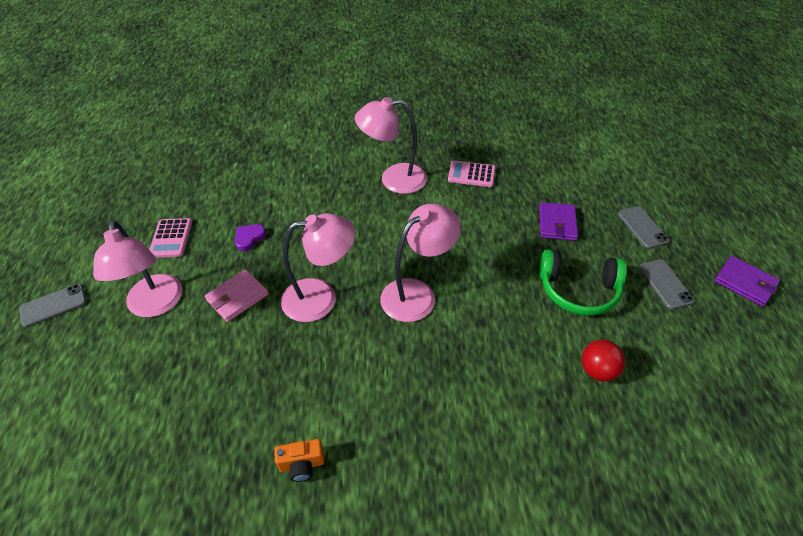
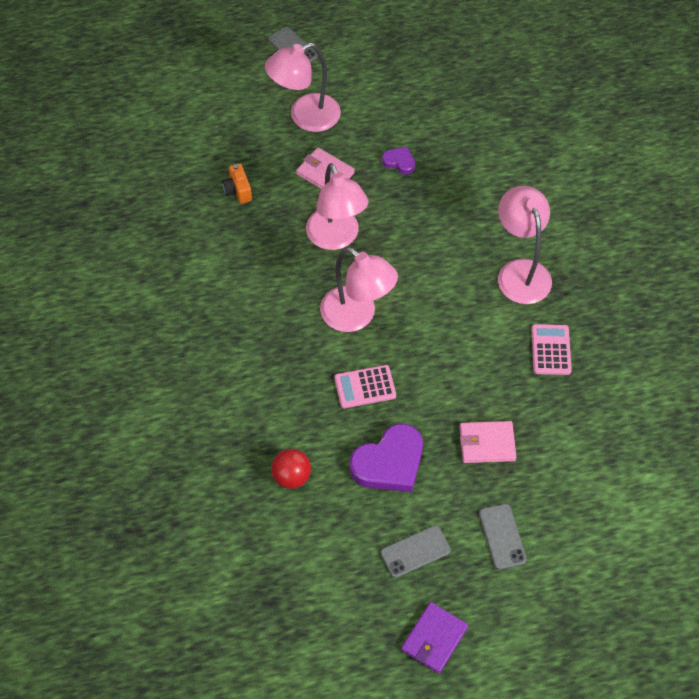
camera: 80 degrees right, 10 degrees up
pink calculator [149,218,192,258] -> pink calculator moved to [334,365,396,408]
orange camera [274,439,325,482] -> orange camera moved to [222,163,252,204]
purple wallet [539,202,578,241] -> pink wallet [460,421,516,463]
green headphones [539,249,627,316] -> purple heart [350,424,423,492]
grey phone [618,206,669,249] -> grey phone turned 75 degrees counterclockwise [479,504,527,570]

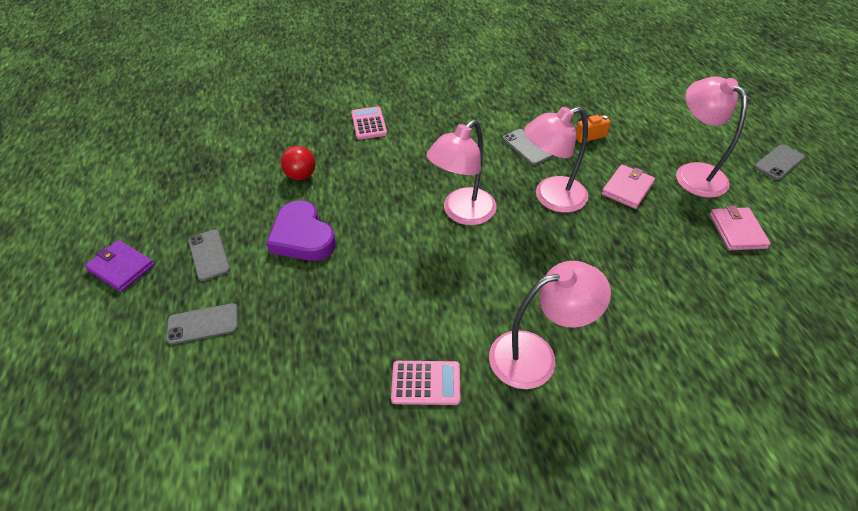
camera: 90 degrees right, 10 degrees down
pink calculator [334,365,396,408] -> pink calculator moved to [351,106,387,140]
purple heart [382,147,415,175] -> none
pink wallet [460,421,516,463] -> pink wallet moved to [710,206,771,250]
none -> grey phone [502,129,552,165]

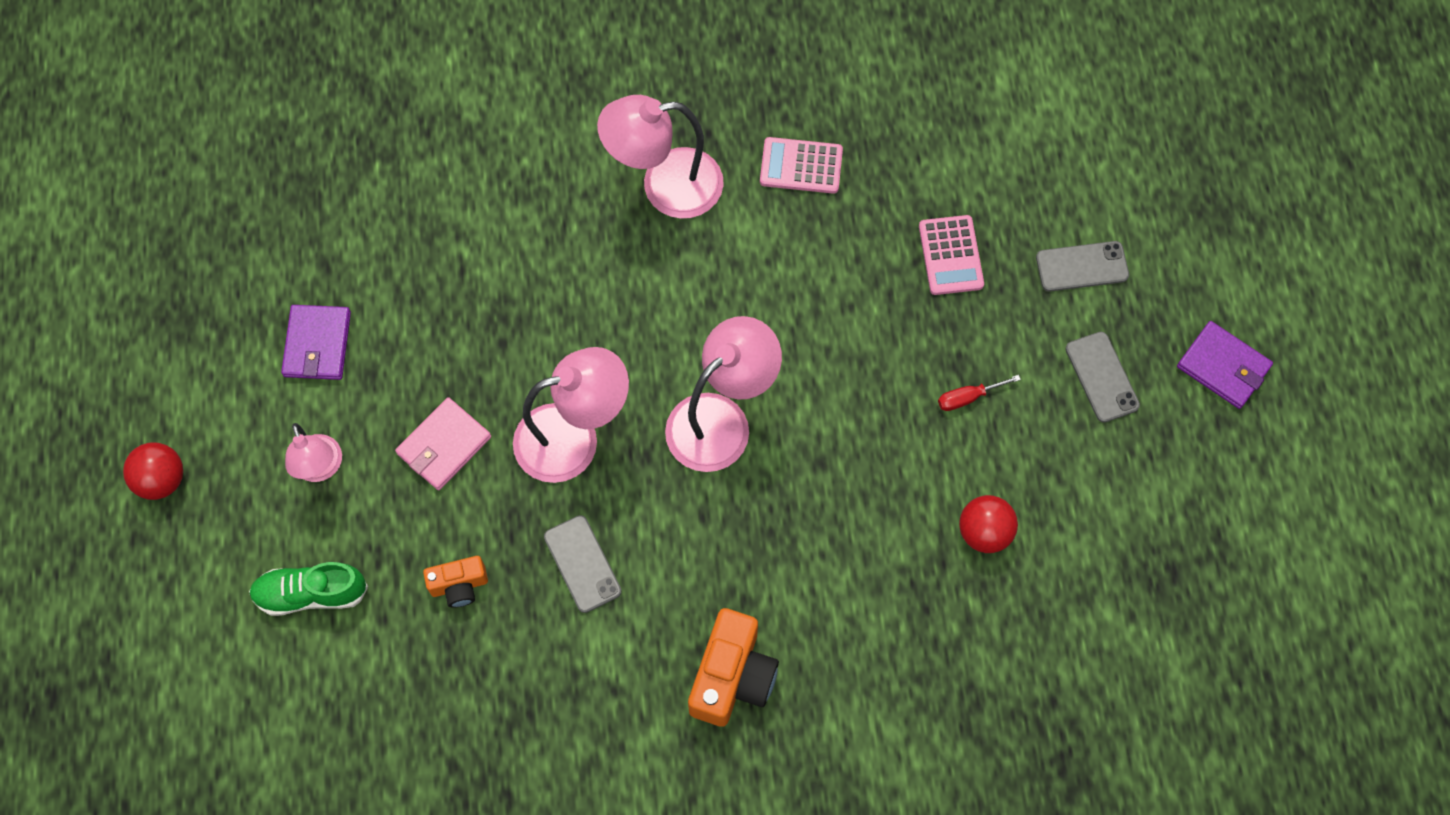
camera: 175 degrees left, 20 degrees up
purple heart [266,201,336,261] -> red screwdriver [938,375,1021,411]
pink calculator [351,106,387,140] -> pink calculator moved to [919,215,984,295]
pink lamp [676,76,747,198] -> pink lamp [285,423,342,482], size x0.60
pink wallet [710,206,771,250] -> purple wallet [281,305,351,380]
grey phone [754,145,805,180] -> red ball [123,443,183,500]
none -> green shoe [249,562,368,616]
none -> orange camera [688,608,779,727]

